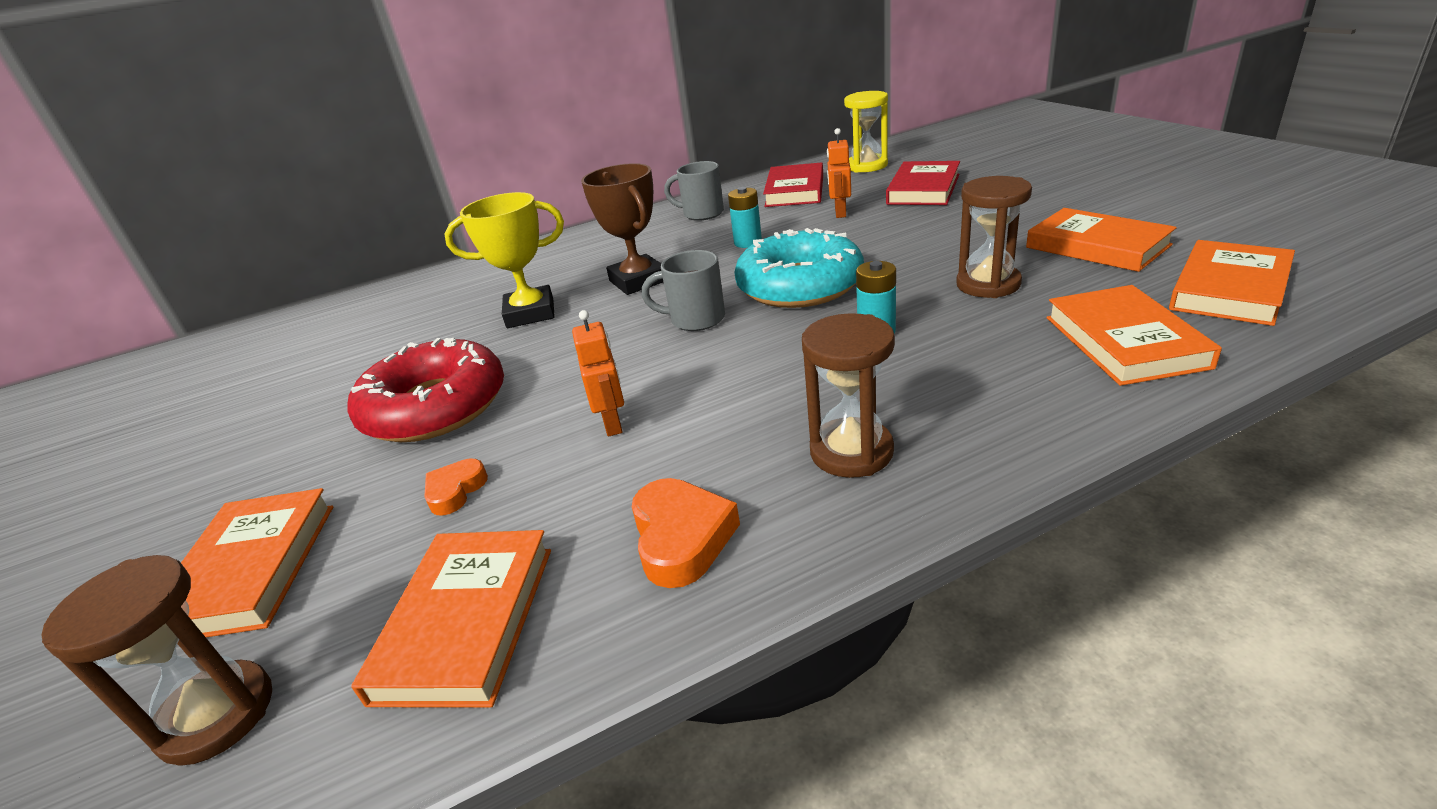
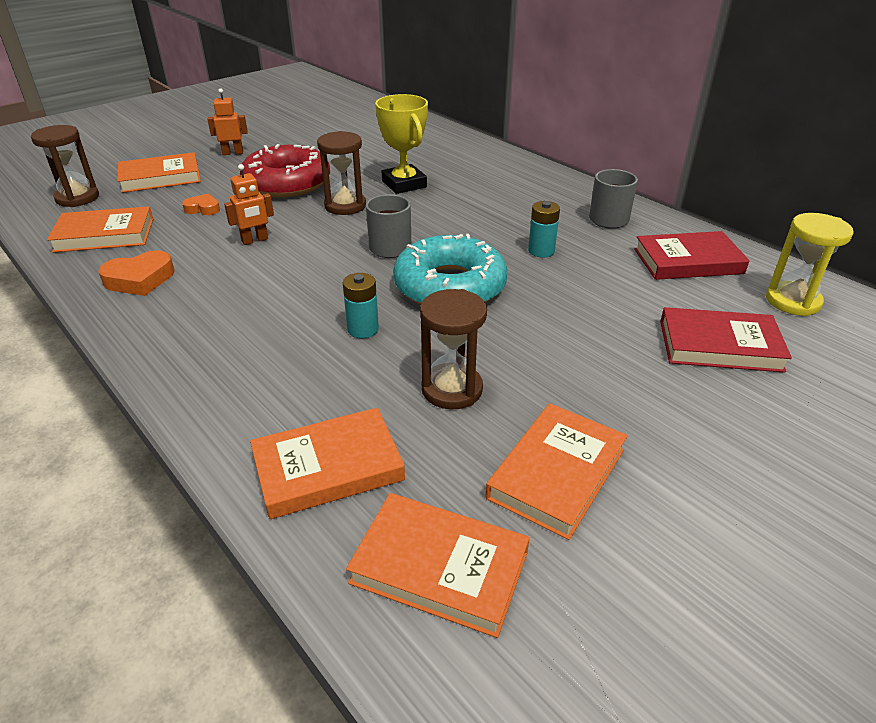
camera: 70 degrees right, 5 degrees up
brown trophy [581,163,663,295] -> none
brown hourglass [802,313,895,478] -> brown hourglass moved to [317,131,366,215]
orange robot [827,128,851,218] -> orange robot moved to [207,88,248,155]

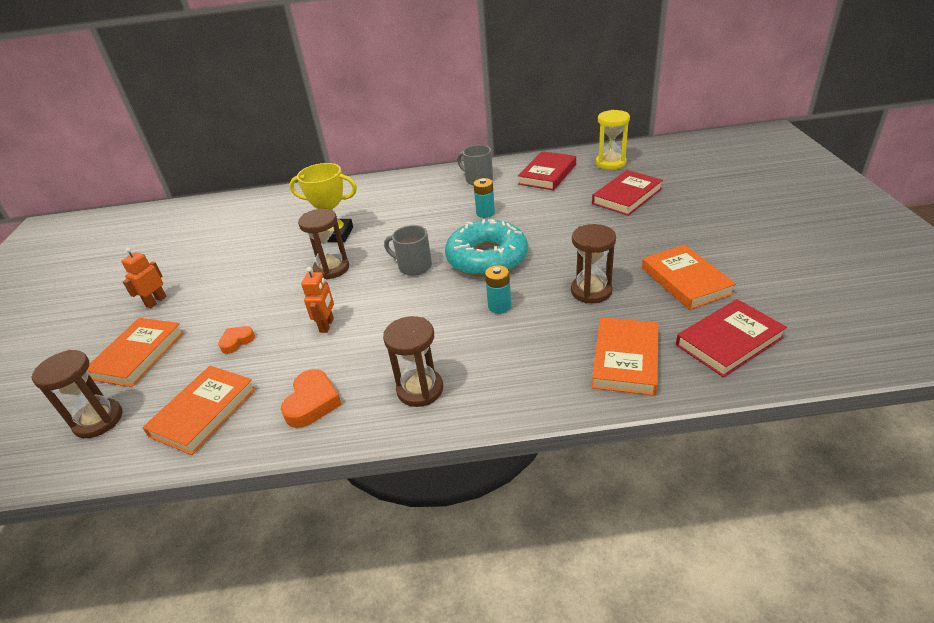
camera: 50 degrees left, 0 degrees up
red donut [240,144,330,197] -> none
orange book [346,493,530,638] -> red book [676,299,787,377]
none -> brown hourglass [383,316,443,407]

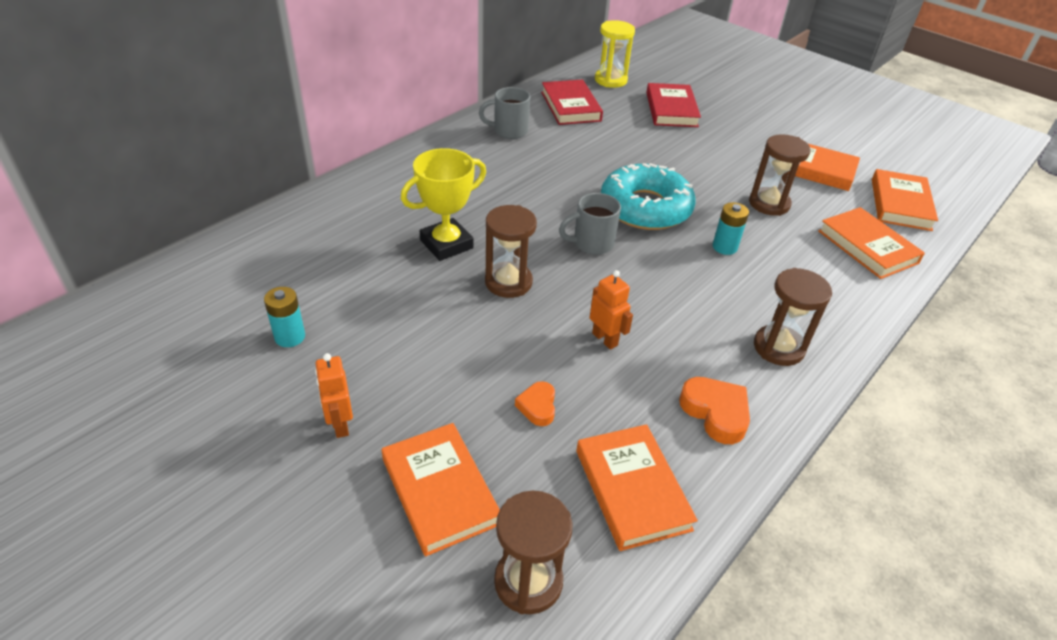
camera: 50 degrees left, 5 degrees up
turquoise battery [473,178,495,218] -> turquoise battery moved to [264,287,305,347]
red book [676,299,787,377] -> orange book [872,169,938,231]

